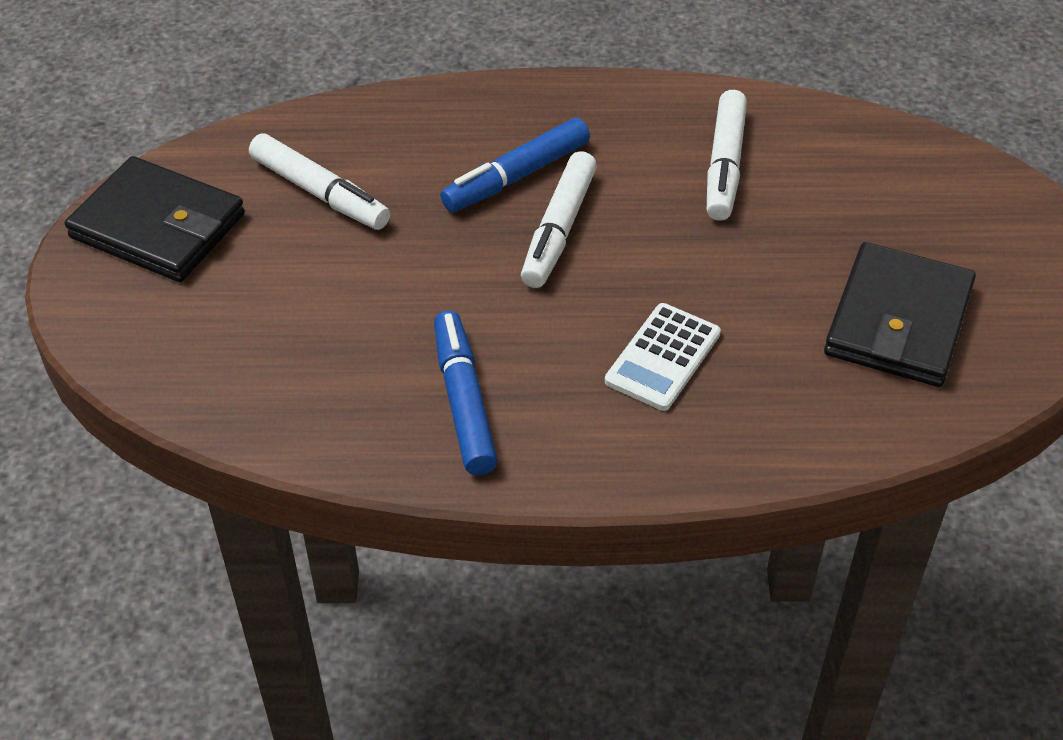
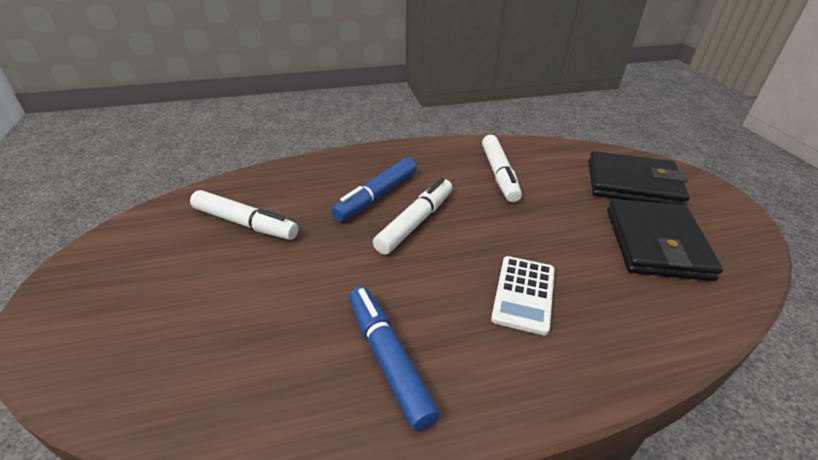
camera: 15 degrees left, 10 degrees down
black wallet [65,156,245,282] -> black wallet moved to [588,151,690,205]
white marker [521,151,597,288] -> white marker turned 150 degrees counterclockwise [373,178,452,255]

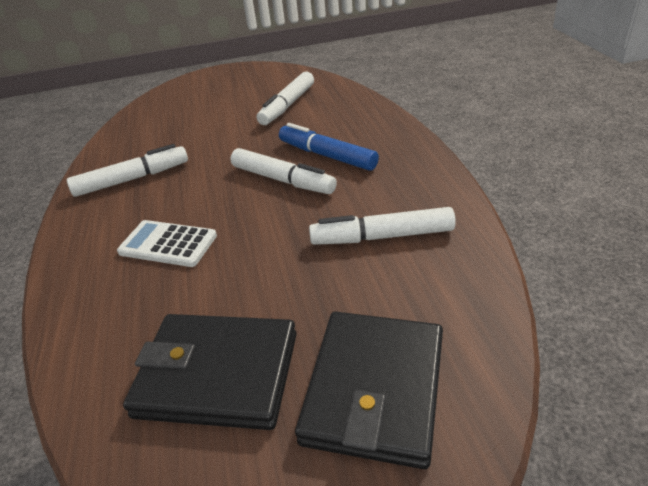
camera: 95 degrees right, 0 degrees up
blue marker [349,286,440,431] -> white marker [67,144,188,197]

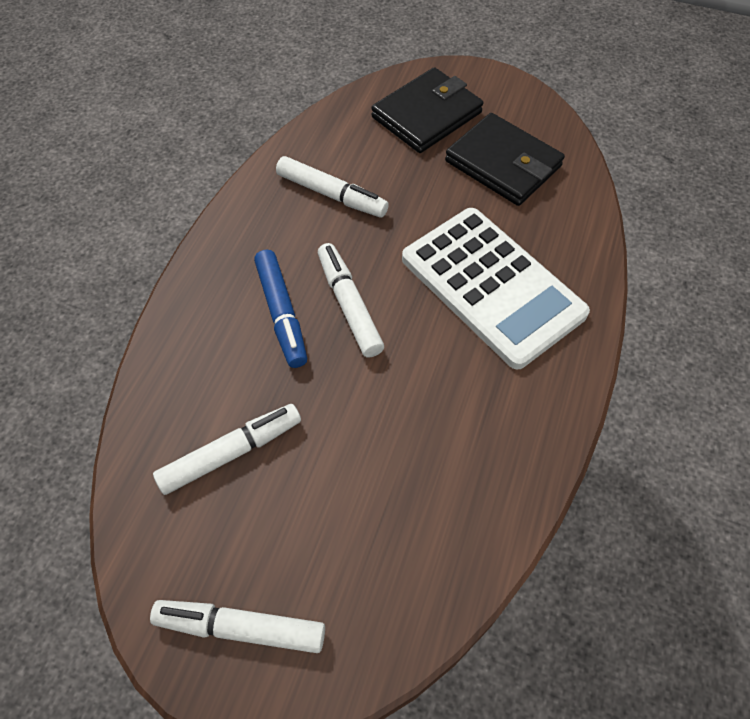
camera: 150 degrees left, 20 degrees up
white marker [67,144,188,197] -> white marker moved to [150,600,325,653]
white calculator [117,220,217,267] -> white calculator [402,208,590,369], size x2.05

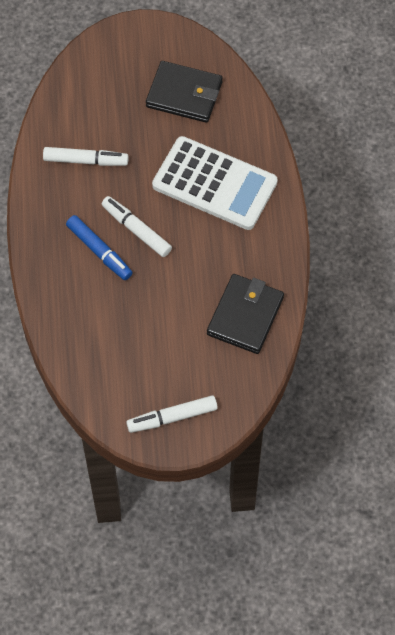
camera: 25 degrees left, 5 degrees up
white marker [153,404,301,495] -> none
black wallet [371,67,483,153] -> black wallet moved to [207,274,284,354]

